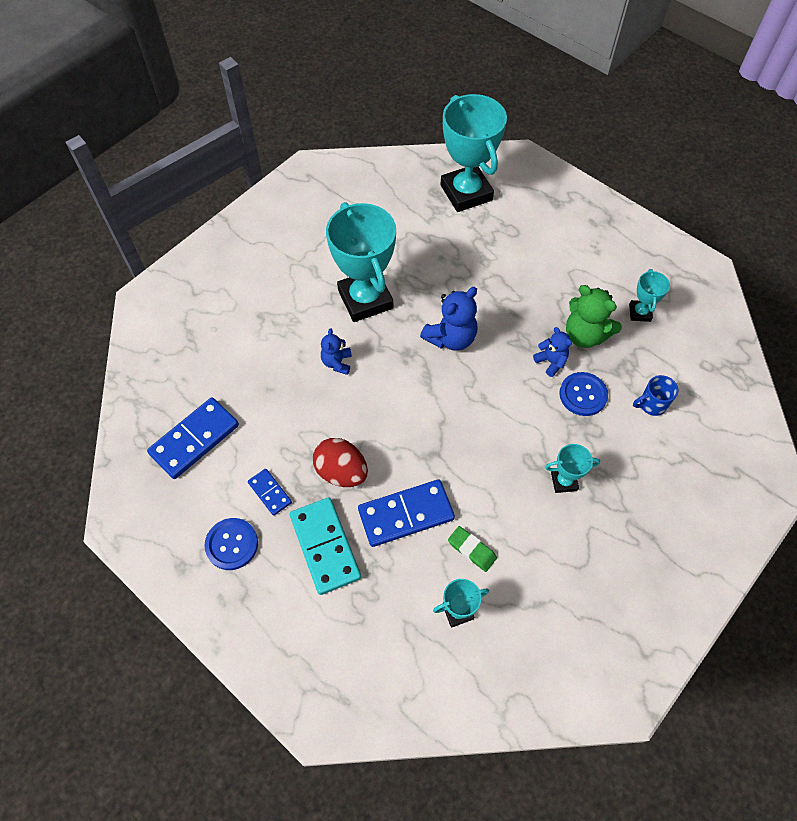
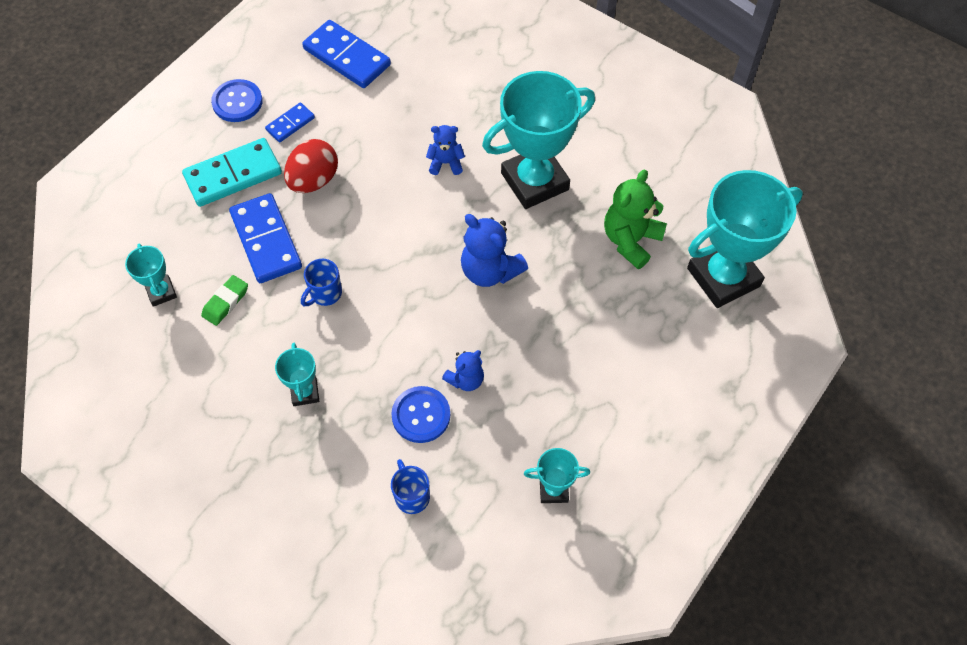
camera: 85 degrees right, 0 degrees up
green teddy bear [566,285,622,348] -> green teddy bear moved to [604,169,667,269]
none -> blue mug [301,259,342,306]

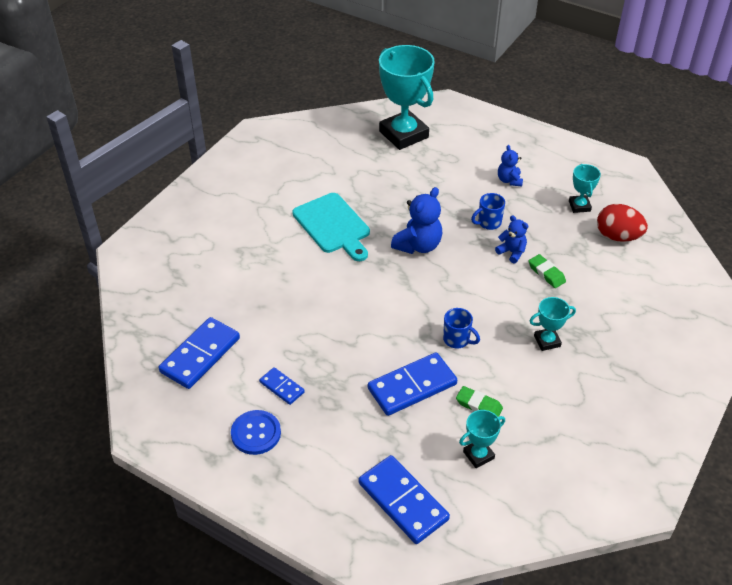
camera: 95 degrees left, 15 degrees down
turquoise domino [182,138,282,207] -> none
red egg [284,139,338,193] -> red egg moved to [597,204,648,242]
blue button [391,386,450,443] -> green eraser [529,254,566,288]
blue mug [391,459,430,514] -> blue mug moved to [471,193,505,230]
blue teddy bear [426,125,465,175] -> blue teddy bear moved to [498,145,523,186]
turquoise trophy [482,71,595,209] -> turquoise cutting board [292,193,370,261]
green teddy bear [604,169,667,269] -> none
none -> blue domino [359,455,450,544]

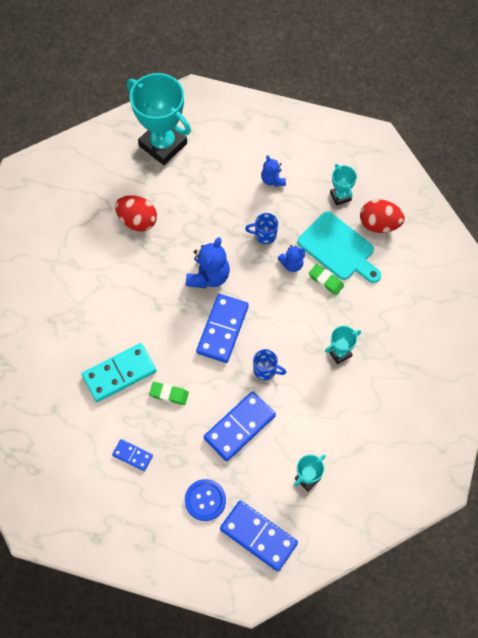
camera: 15 degrees left, 20 degrees up
blue domino [158,317,240,389] -> blue domino moved to [196,294,249,363]
blue button [231,410,281,455] -> blue button moved to [185,479,226,521]
turquoise cutting board [292,193,370,261] -> turquoise cutting board moved to [297,211,381,283]
green eraser [456,386,503,417] -> green eraser moved to [149,382,189,405]
blue mug [471,193,505,230] -> blue mug turned 45 degrees clockwise [245,213,278,244]
blue teddy bear [495,215,528,263] -> blue teddy bear turned 135 degrees clockwise [278,245,305,272]
none -> turquoise domino [82,343,156,402]
none -> red egg [115,195,157,231]

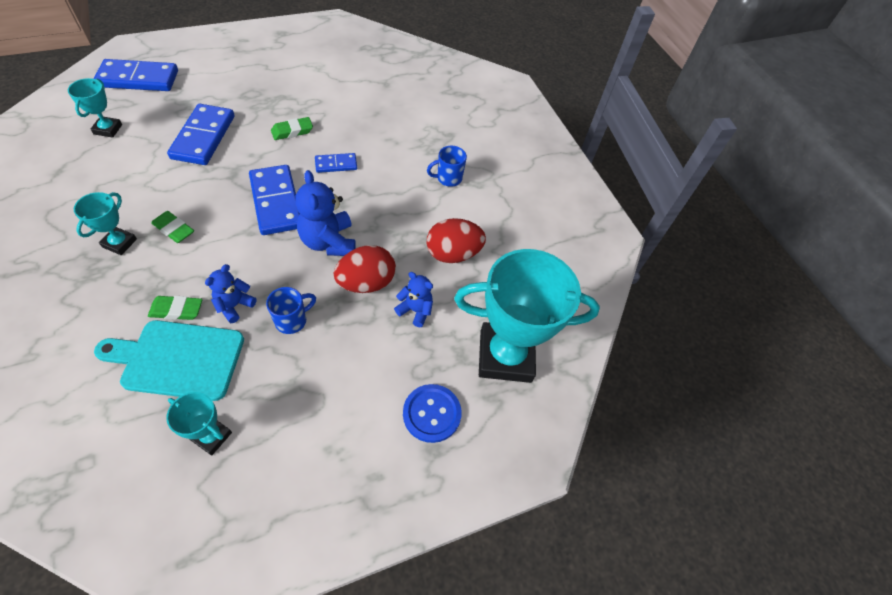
camera: 135 degrees right, 10 degrees down
turquoise domino [82,343,156,402] -> none
blue domino [112,439,153,471] -> blue domino moved to [315,153,357,173]
blue button [185,479,226,521] -> blue button moved to [403,384,462,443]
blue mug [253,349,286,380] -> blue mug moved to [427,146,467,187]
blue teddy bear [261,155,286,187] -> blue teddy bear moved to [394,272,433,327]
red egg [360,199,405,233] -> red egg moved to [334,245,396,293]
none -> green eraser [151,211,194,243]

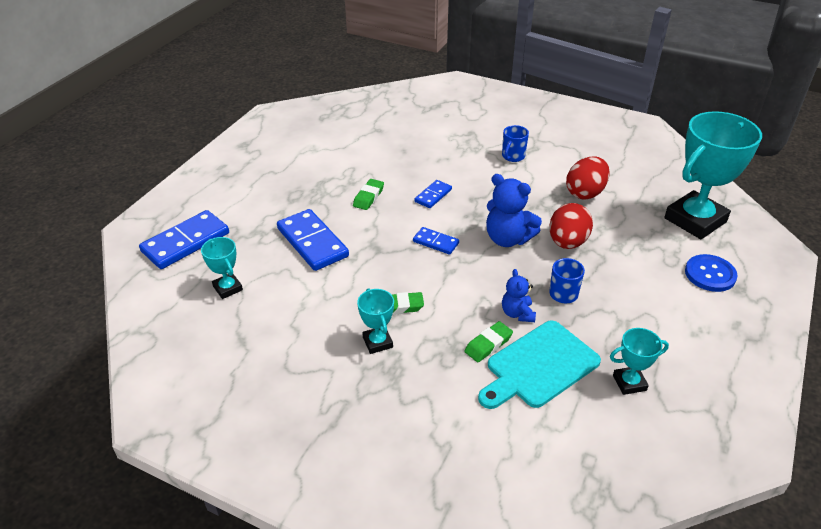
camera: 35 degrees left, 15 degrees down
blue domino [249,165,300,235] -> blue domino [413,227,459,255], size x0.53
blue teddy bear [394,272,433,327] -> none

